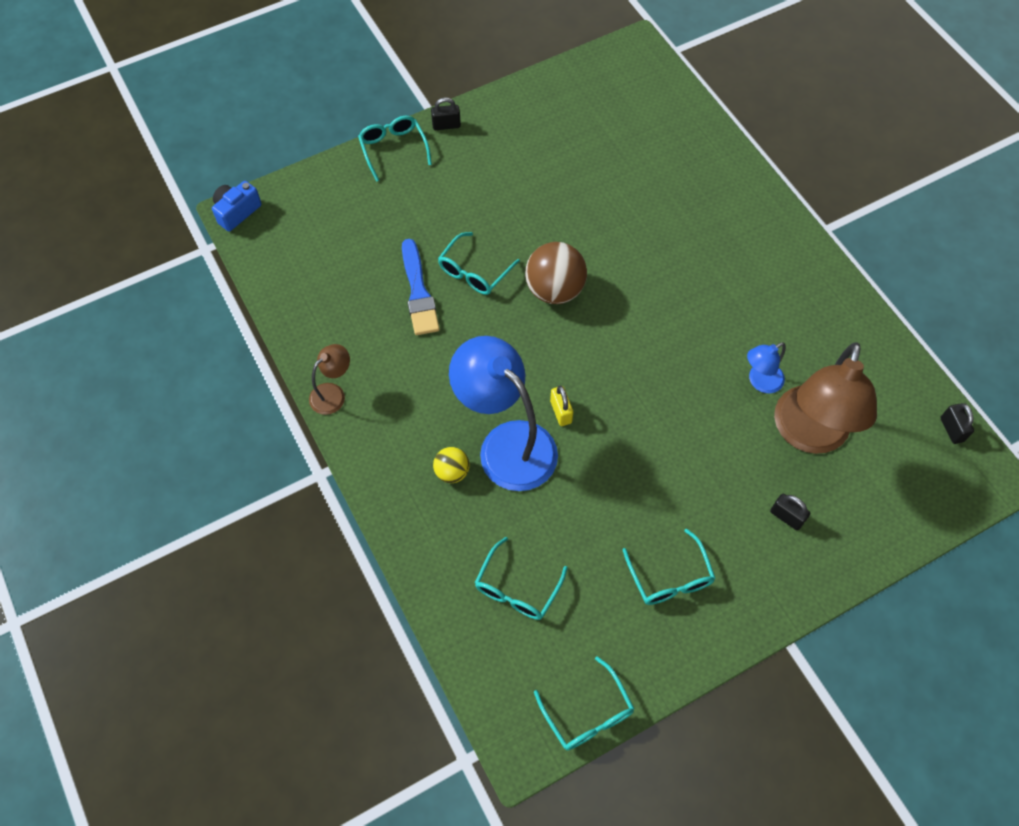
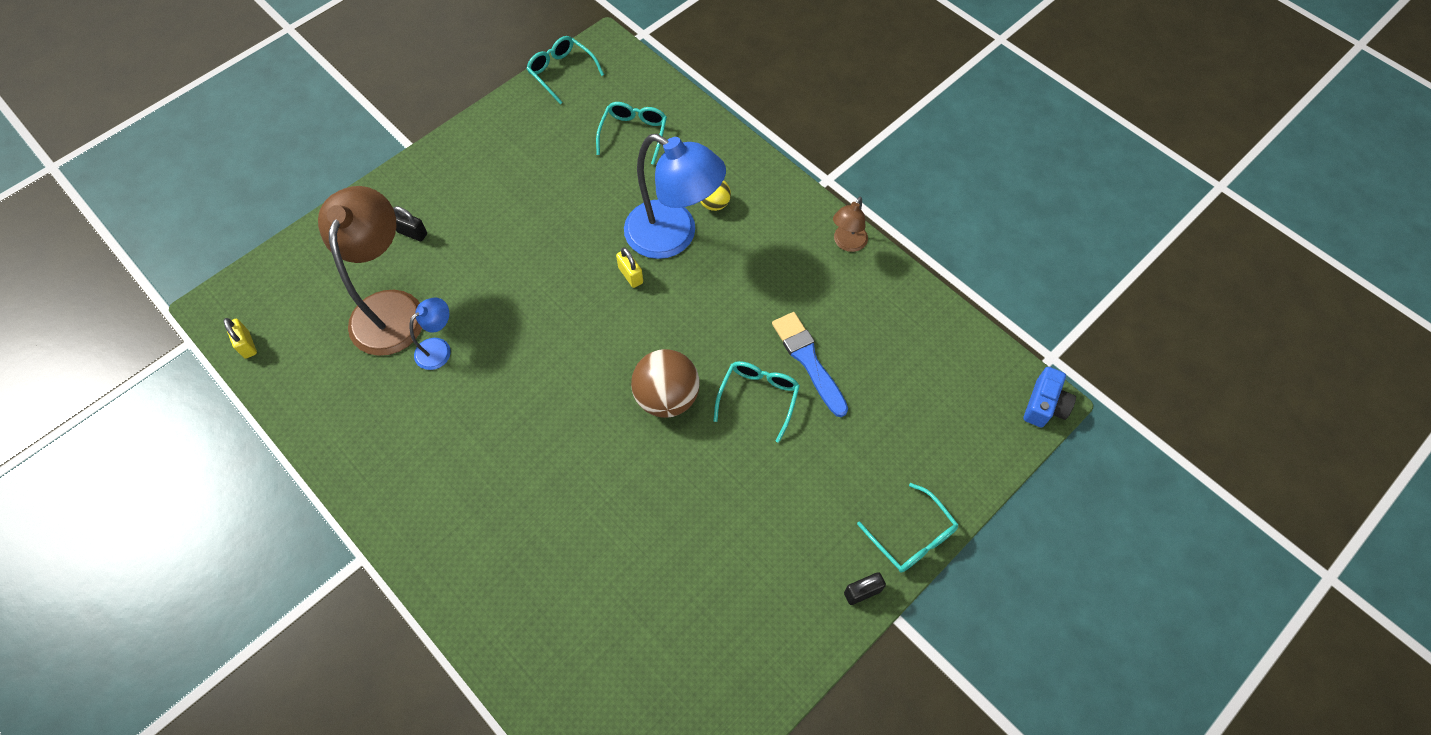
camera: 165 degrees right, 0 degrees up
turquoise glasses [623,529,716,605] -> none
black padlock [940,403,974,444] -> yellow padlock [223,318,257,359]

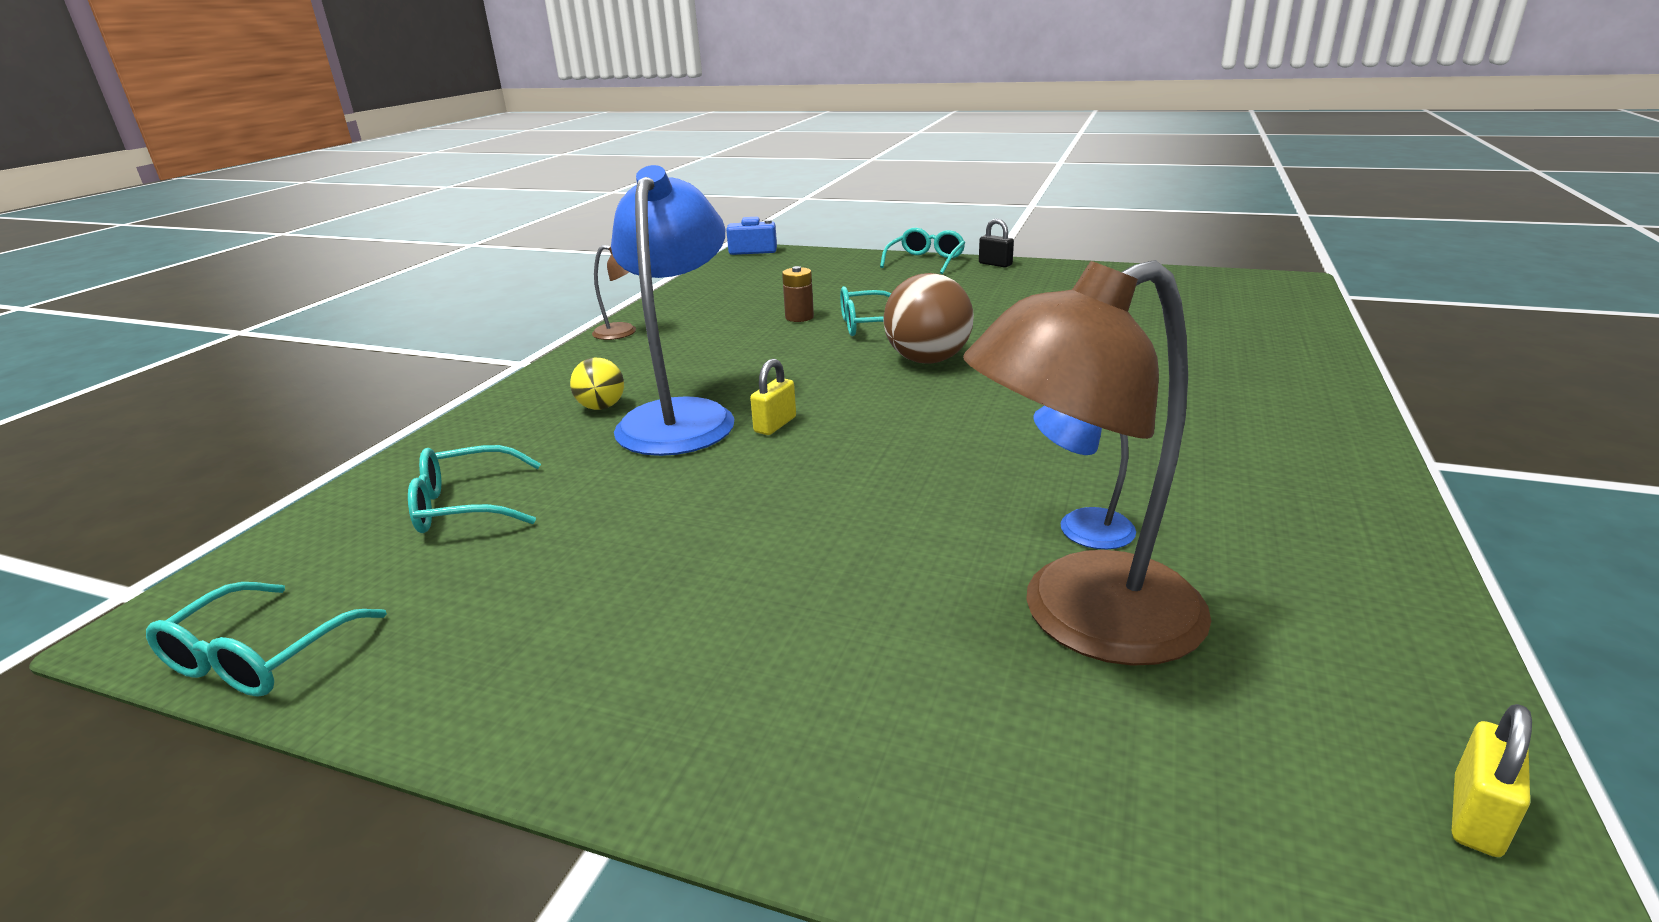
camera: 115 degrees left, 35 degrees down
black padlock [393,206,427,241] -> none
blue brush [772,312,848,417] -> brown battery [782,266,814,322]

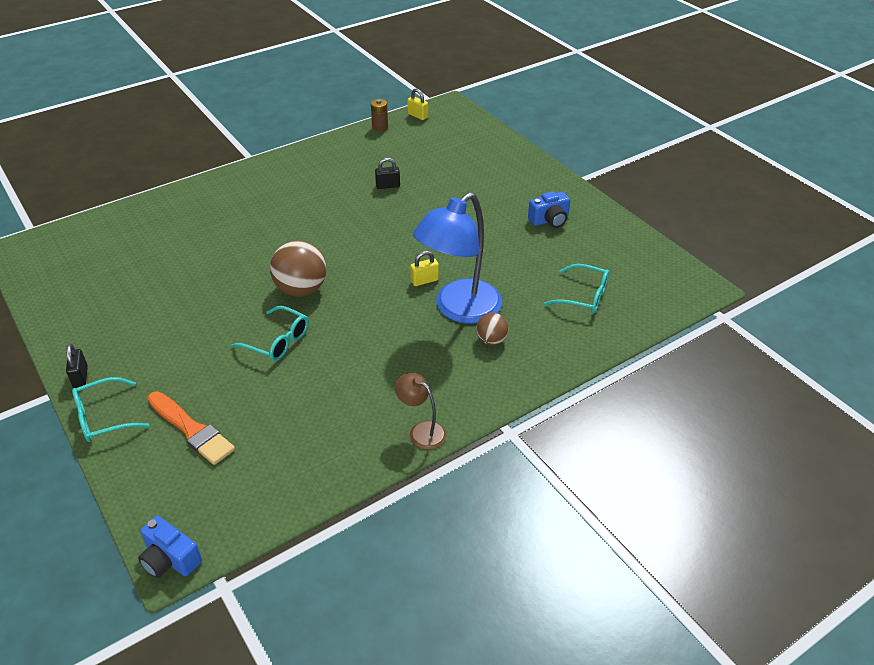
camera: 145 degrees left, 15 degrees up
turquoise glasses [146,582,387,697] -> none
yellow ball [570,358,624,410] -> brown ball [476,313,508,345]
brown battery [782,266,814,322] -> brown battery moved to [371,99,388,131]
brown lamp [963,260,1211,666] -> none
blue lamp [1034,406,1136,549] -> black padlock [375,157,400,189]
yellow padlock [1452,704,1532,857] -> yellow padlock turned 60 degrees clockwise [407,89,428,120]
none -> orange brush [148,391,235,465]
none -> blue camera [528,191,570,228]

